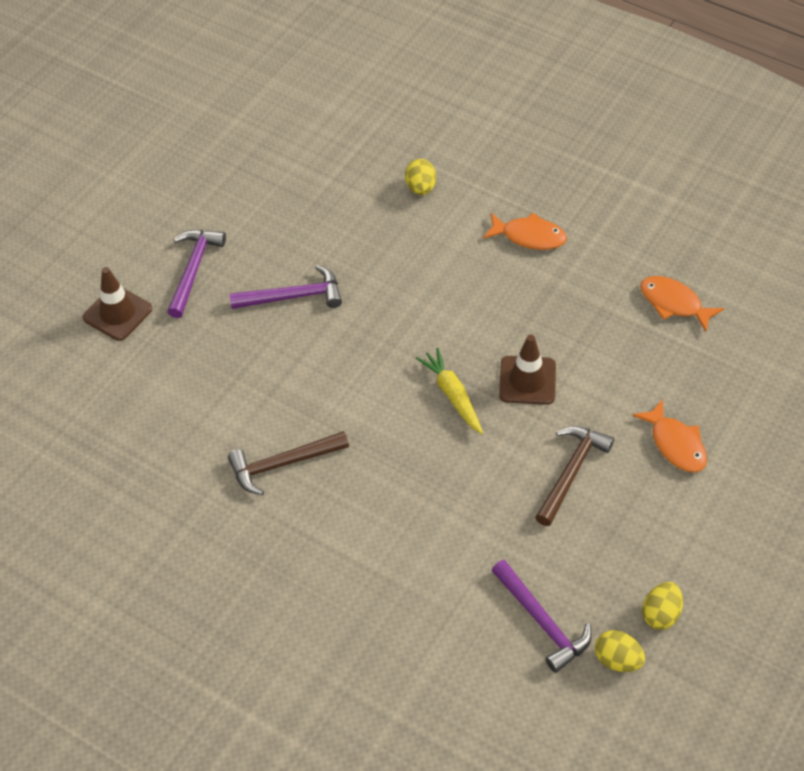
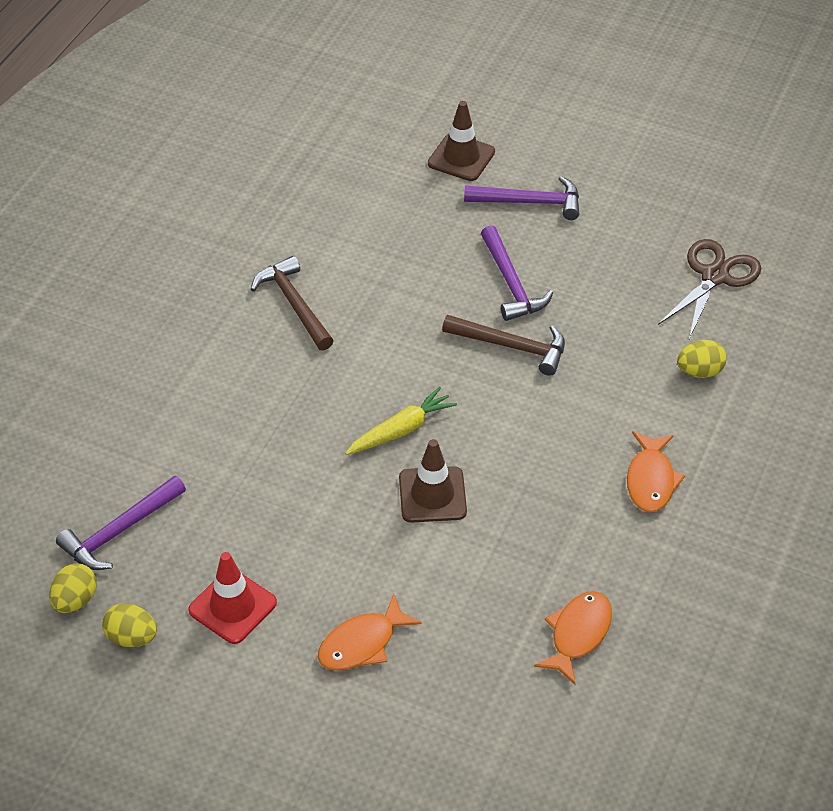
camera: 80 degrees right, 5 degrees down
brown hammer [535,426,614,526] -> brown hammer moved to [442,315,565,376]
none -> red traffic cone [188,552,277,644]
none -> brown scissors [658,239,761,339]

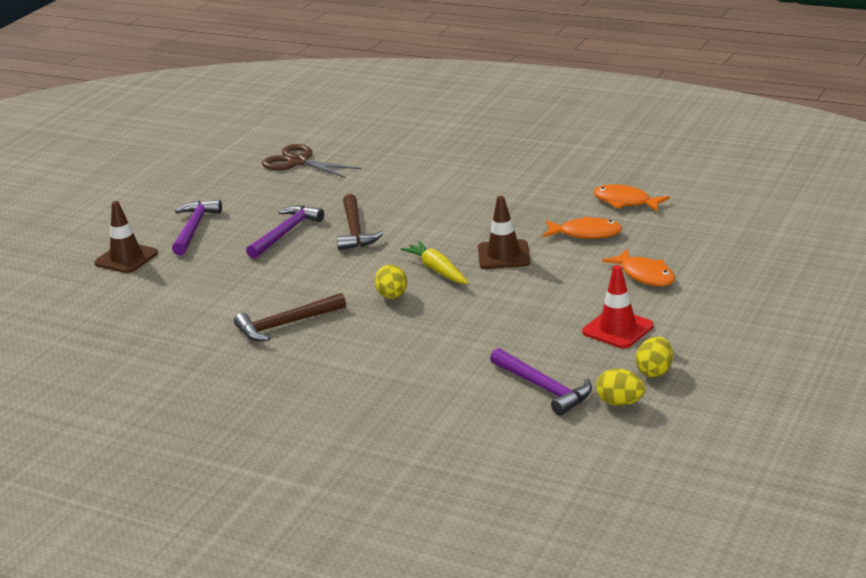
camera: 85 degrees left, 20 degrees down
brown hammer [442,315,565,376] -> brown hammer turned 150 degrees clockwise [337,194,384,250]
purple hammer [481,225,553,321] -> purple hammer turned 45 degrees counterclockwise [246,205,324,259]
orange fish [627,431,685,512] -> orange fish moved to [542,216,622,239]
yellow egg [677,340,727,378] -> yellow egg moved to [374,265,407,299]

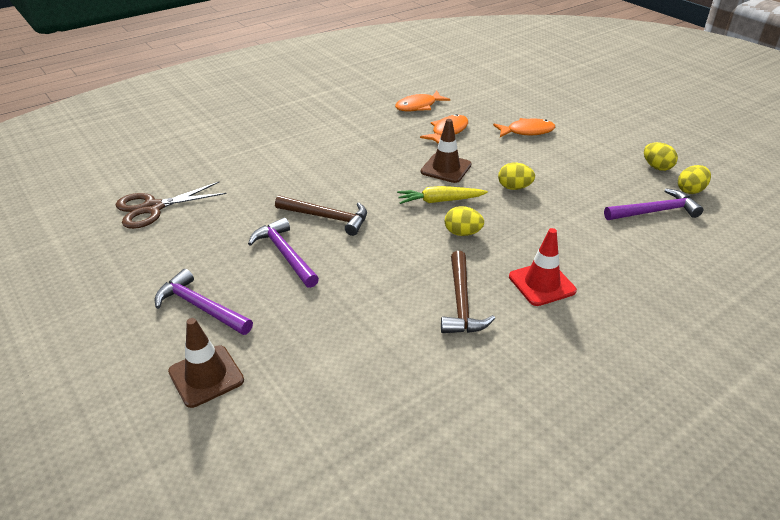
camera: 65 degrees left, 10 degrees up
red traffic cone [582,265,654,348] -> red traffic cone moved to [509,228,577,306]
none -> yellow egg [498,163,535,190]

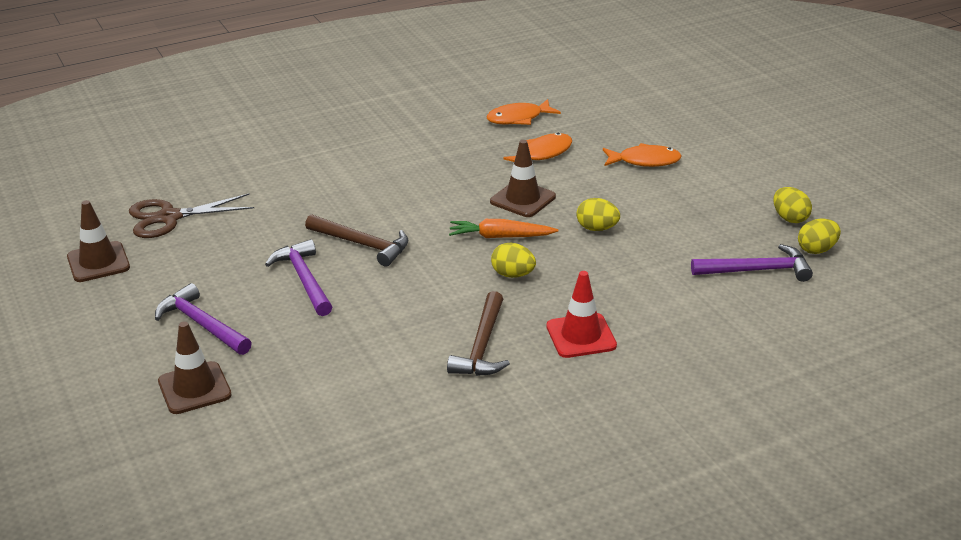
camera: 10 degrees right, 5 degrees down
yellow carrot [397,186,488,204] -> orange carrot [449,219,558,238]
none -> brown traffic cone [67,200,130,282]

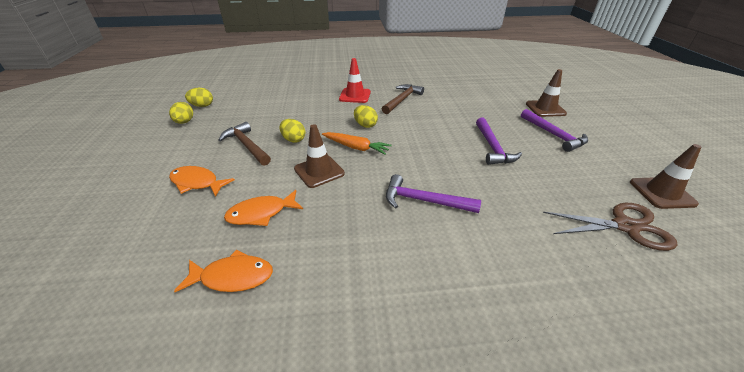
camera: 160 degrees left, 5 degrees up
brown hammer [305,214,409,267] -> brown hammer moved to [219,122,271,166]
purple hammer [691,244,813,282] -> purple hammer moved to [386,174,481,213]

